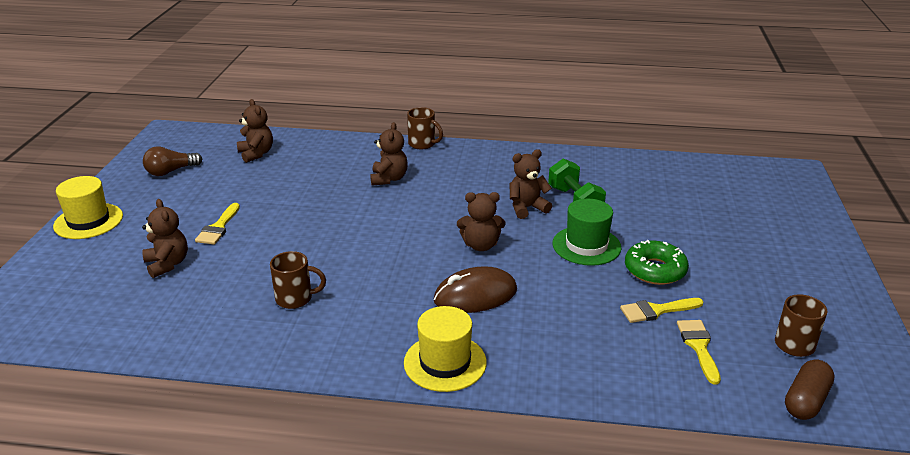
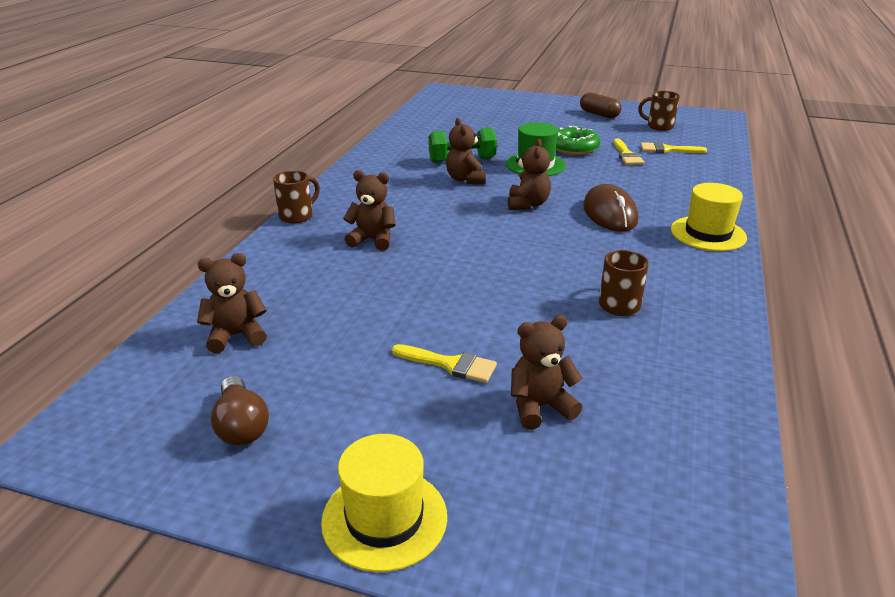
camera: 80 degrees left, 0 degrees up
brown capsule [785,360,835,420] -> brown capsule moved to [580,93,622,118]

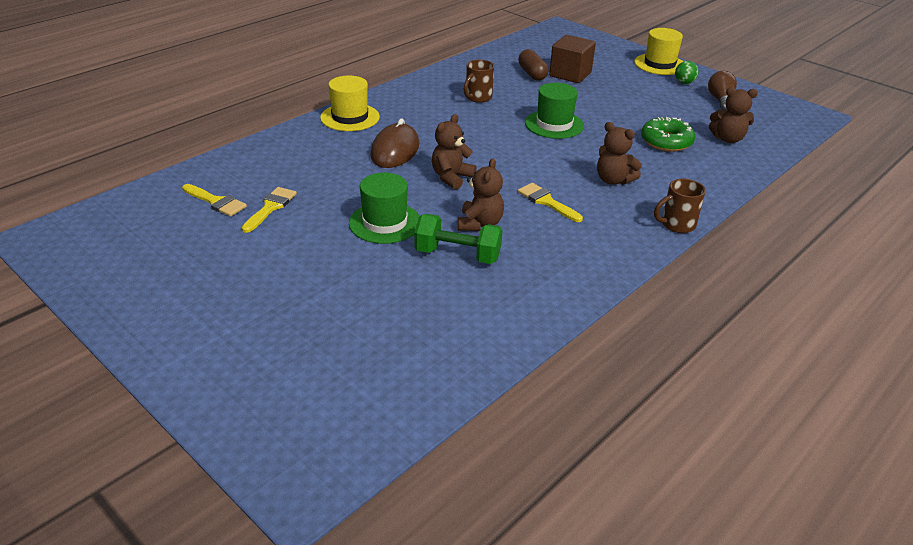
camera: 155 degrees left, 5 degrees up
yellow brush [392,344,497,383] -> yellow brush moved to [518,183,583,222]
brown teddy bear [511,315,583,430] -> brown cube [549,35,596,83]
green donut [556,126,600,155] -> green donut moved to [641,117,695,152]
brown capsule [580,93,622,118] -> brown capsule moved to [518,49,549,81]
brown mug [638,91,680,131] -> none
none -> green hat [525,83,584,139]
none -> green ball [675,61,698,84]

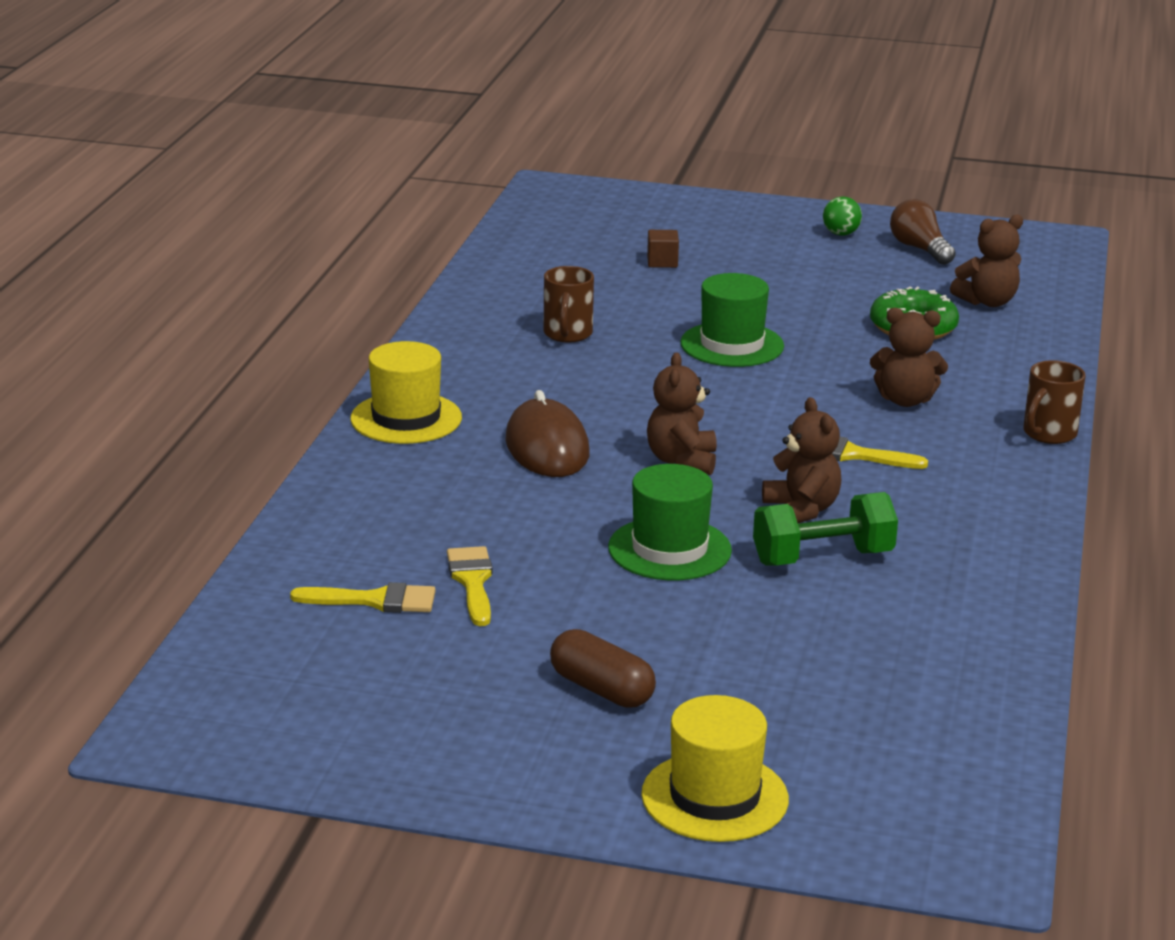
camera: 30 degrees left, 10 degrees down
brown capsule [518,49,549,81] -> brown capsule moved to [550,629,656,708]
brown cube [549,35,596,83] -> brown cube [647,230,679,268], size x0.49
yellow hat [634,28,683,75] -> yellow hat moved to [641,695,789,842]

